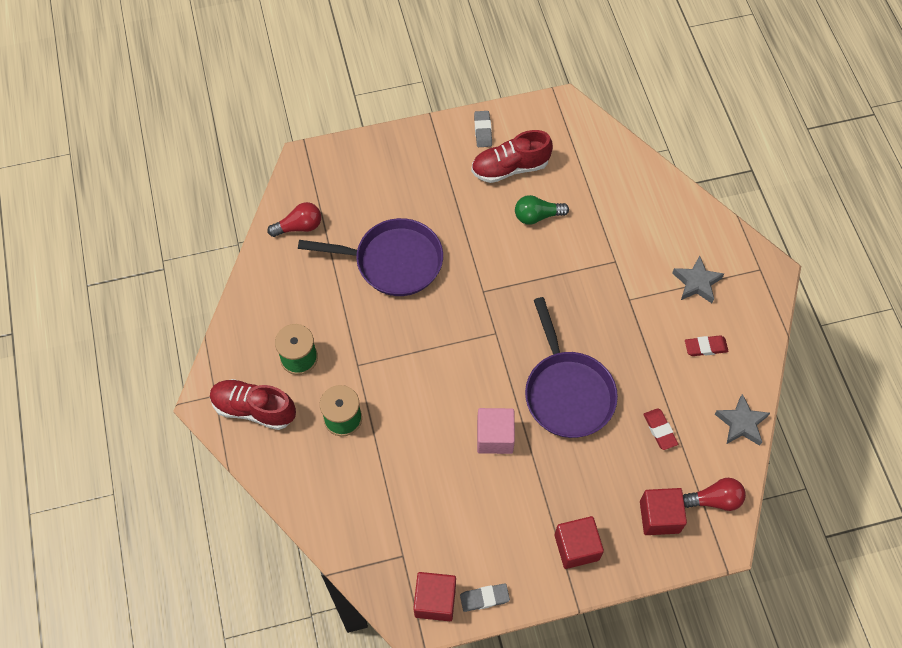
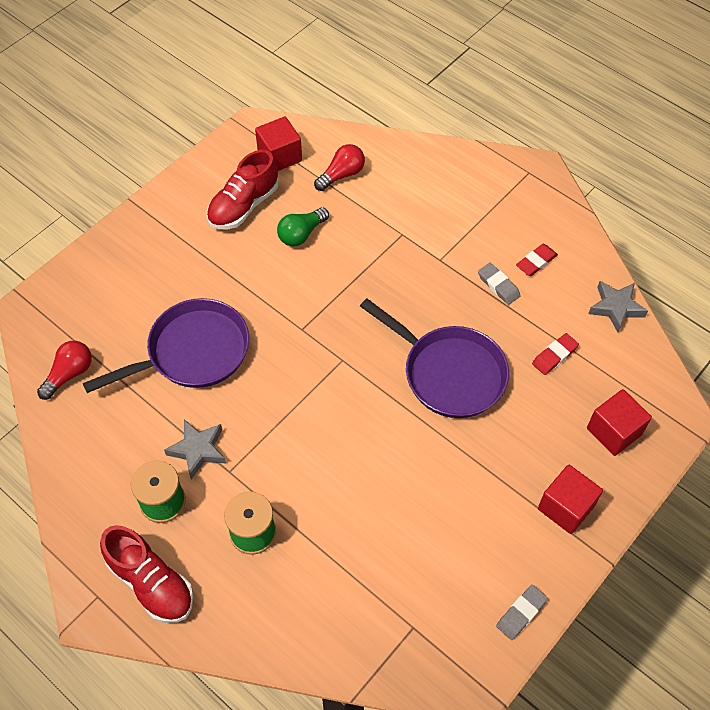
camera: 35 degrees left, 5 degrees down
red shoe [210,379,296,430] -> red shoe turned 120 degrees counterclockwise [100,525,194,623]
red cube [413,572,456,621] -> red cube moved to [255,116,302,171]
grey eraser [474,111,492,147] -> grey eraser moved to [478,263,521,305]
pink cube [477,408,515,454] -> none
red eraser [643,408,678,450] -> red eraser turned 75 degrees counterclockwise [532,333,579,375]
grey star [672,256,724,303] -> grey star moved to [164,420,226,479]
red light bulb [683,478,746,511] -> red light bulb moved to [314,144,365,191]

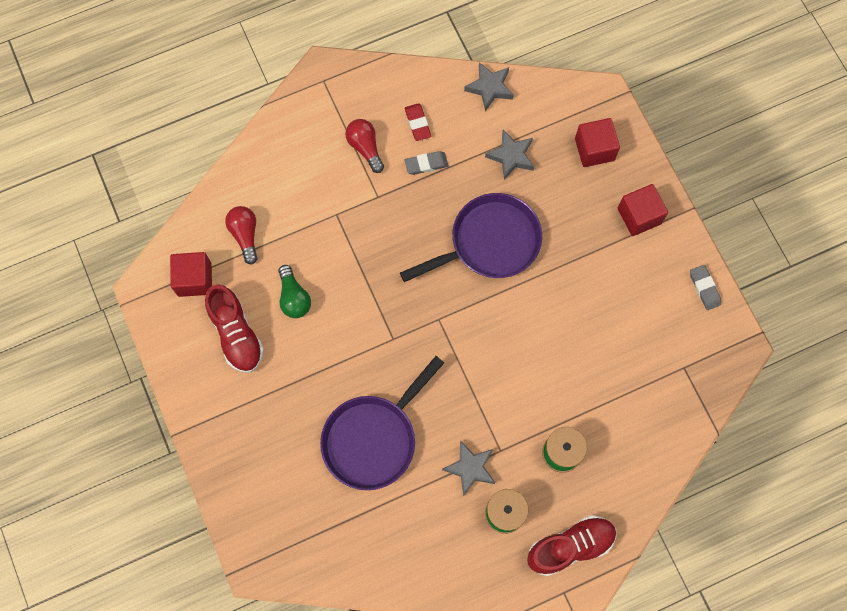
camera: 65 degrees left, 15 degrees up
red light bulb [37,341,92,400] -> red light bulb moved to [345,119,384,173]
purple pan [83,298,249,393] -> purple pan turned 135 degrees counterclockwise [320,356,444,490]
red eraser [532,333,579,375] -> grey star [485,130,534,180]

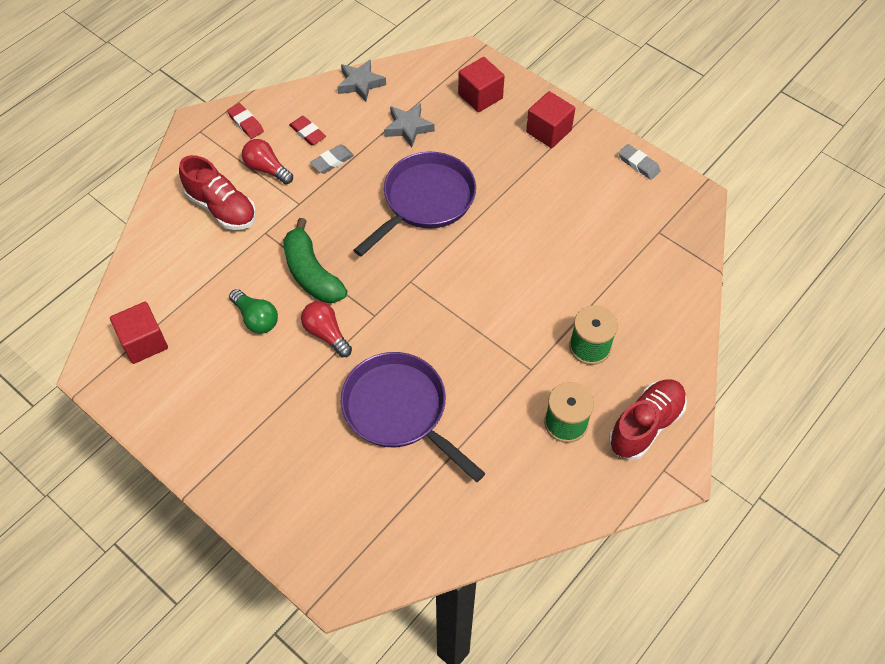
camera: 25 degrees left, 15 degrees down
red shoe [205,285,264,373] -> red shoe moved to [179,155,256,230]
red light bulb [225,206,258,265] -> red light bulb moved to [301,301,352,357]
purple pan [320,356,444,490] -> purple pan turned 120 degrees clockwise [341,352,486,482]
grey star [442,440,495,496] -> none
none -> red eraser [227,103,264,139]
none -> green banana [283,218,347,303]

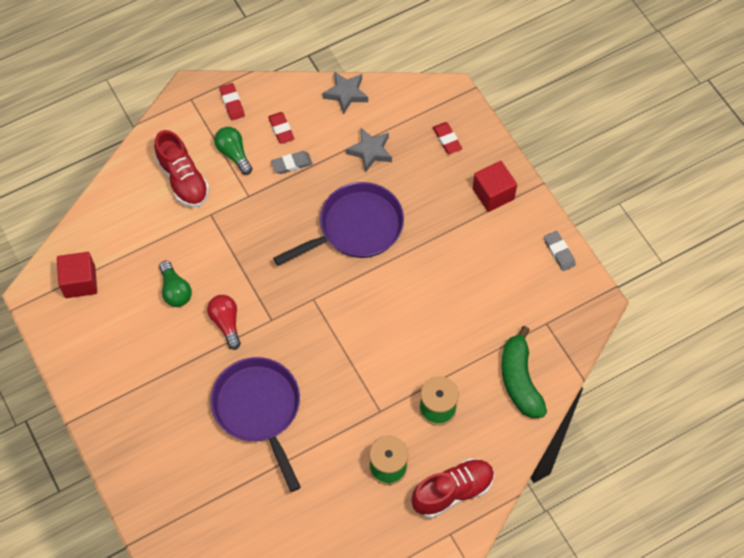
camera: 20 degrees right, 5 degrees up
red light bulb [242,139,293,184] -> green light bulb [214,127,252,175]
green banana [283,218,347,303] -> green banana moved to [501,326,547,418]
red cube [458,57,505,112] -> red eraser [433,122,462,154]

